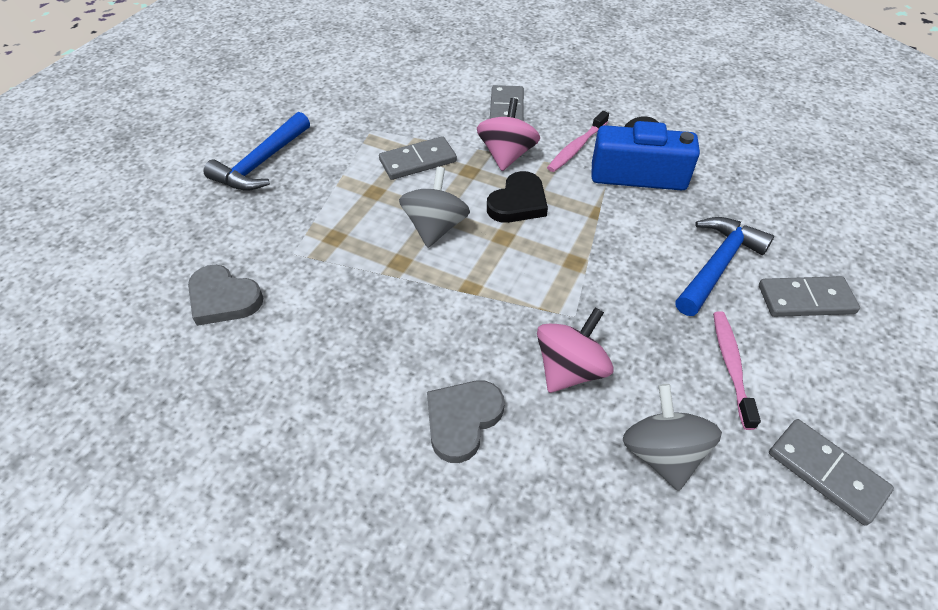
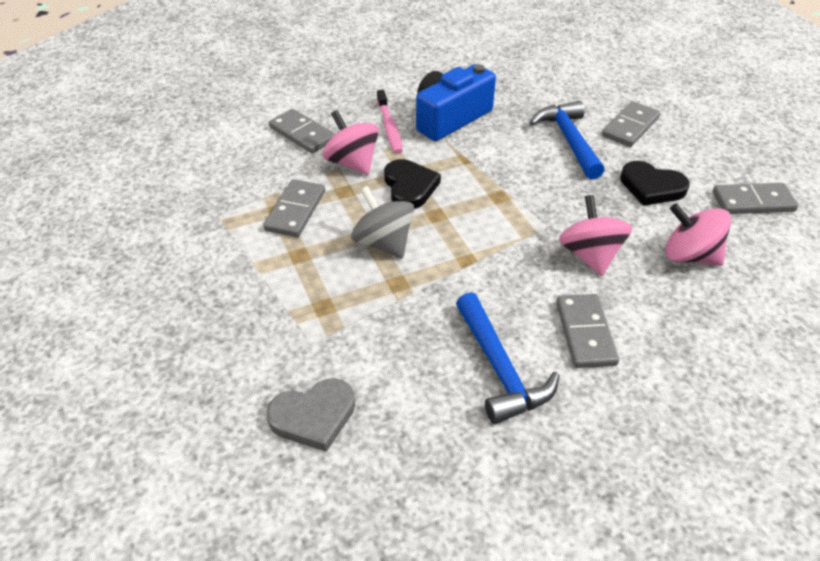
camera: 50 degrees left, 5 degrees down
blue hammer [204,112,310,191] -> blue hammer moved to [456,292,559,424]
grey heart [427,381,504,463] -> grey domino [556,294,619,368]
grey spinning top [623,384,722,491] -> pink spinning top [665,203,731,266]
pink toothbrush [713,311,761,430] -> black heart [620,161,690,206]

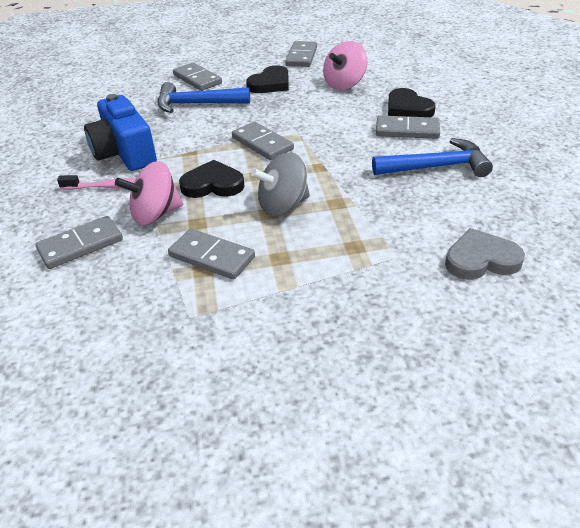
camera: 75 degrees left, 5 degrees down
grey heart [267,378,355,452] -> grey heart turned 90 degrees counterclockwise [445,228,525,280]
pink spinning top [559,195,632,276] -> none
none -> grey domino [232,122,294,160]
none -> black heart [388,88,436,117]

